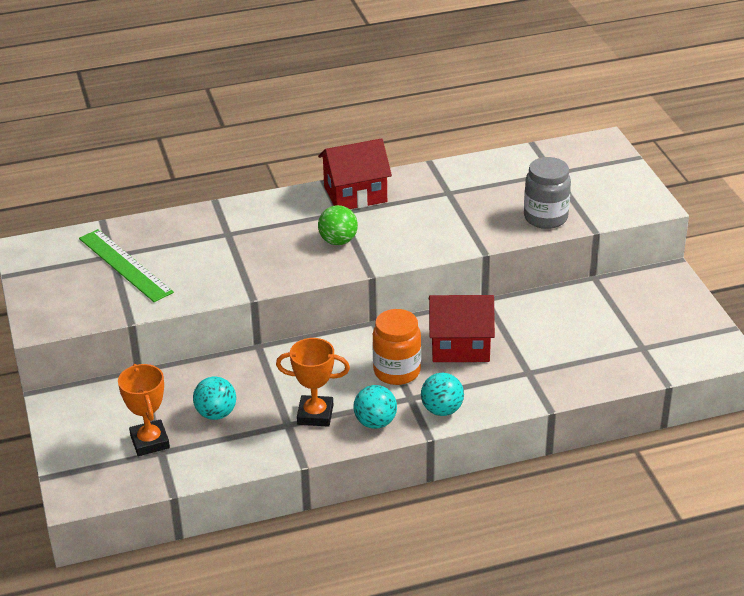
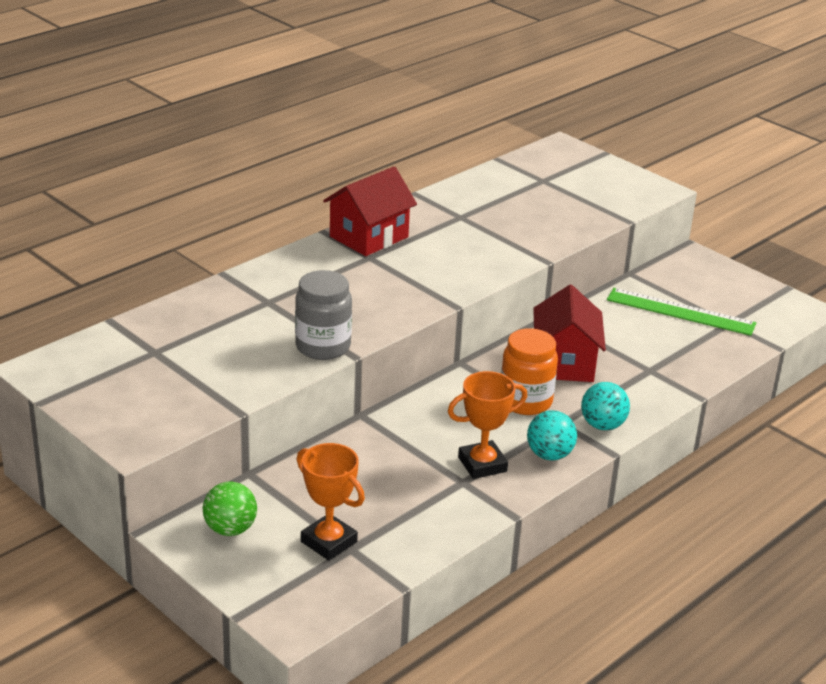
camera: 30 degrees left, 5 degrees down
green ruler [79,229,174,302] -> green ruler moved to [607,288,756,336]
turquoise ball [193,376,236,420] -> none
green ball [318,205,358,245] -> green ball moved to [203,481,257,536]
red house [429,295,495,362] -> red house turned 60 degrees counterclockwise [533,285,606,382]
grey jar [524,157,571,229] -> grey jar moved to [295,270,352,360]

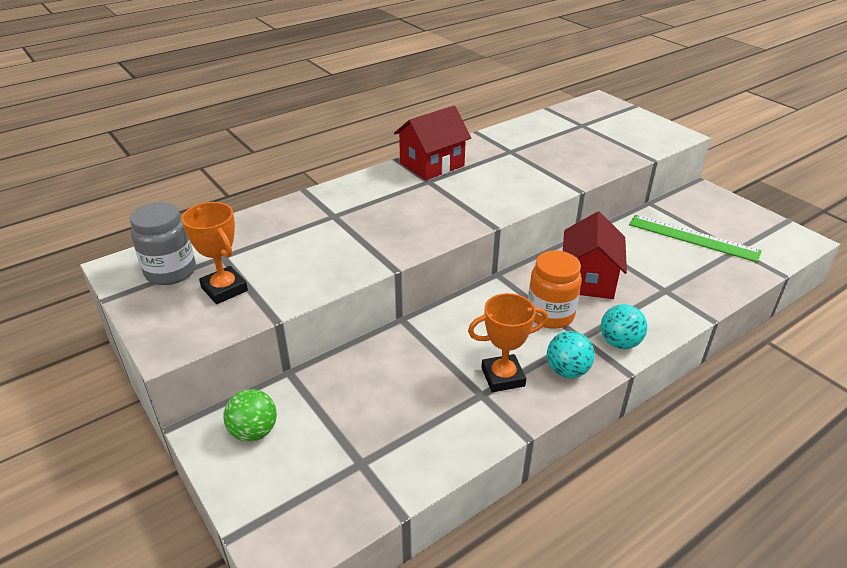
camera: 10 degrees right, 5 degrees up
grey jar [295,270,352,360] -> grey jar moved to [130,202,196,285]
orange trophy [296,443,365,561] -> orange trophy moved to [181,202,248,304]

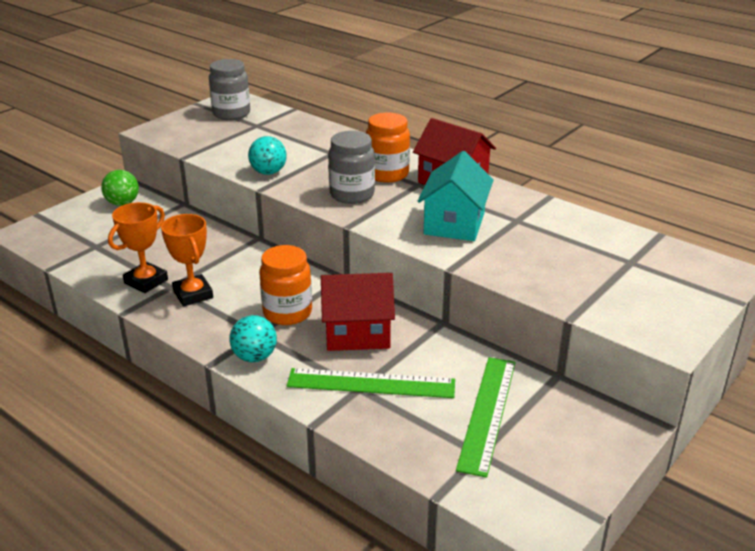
camera: 75 degrees right, 5 degrees down
orange trophy [181,202,248,304] -> orange trophy moved to [108,202,168,293]
turquoise ball [547,331,595,378] -> turquoise ball moved to [248,136,287,175]
none -> green ruler [287,368,455,398]
none -> grey jar [328,131,375,204]
none -> orange jar [366,113,410,183]
none -> turquoise house [418,151,494,241]

